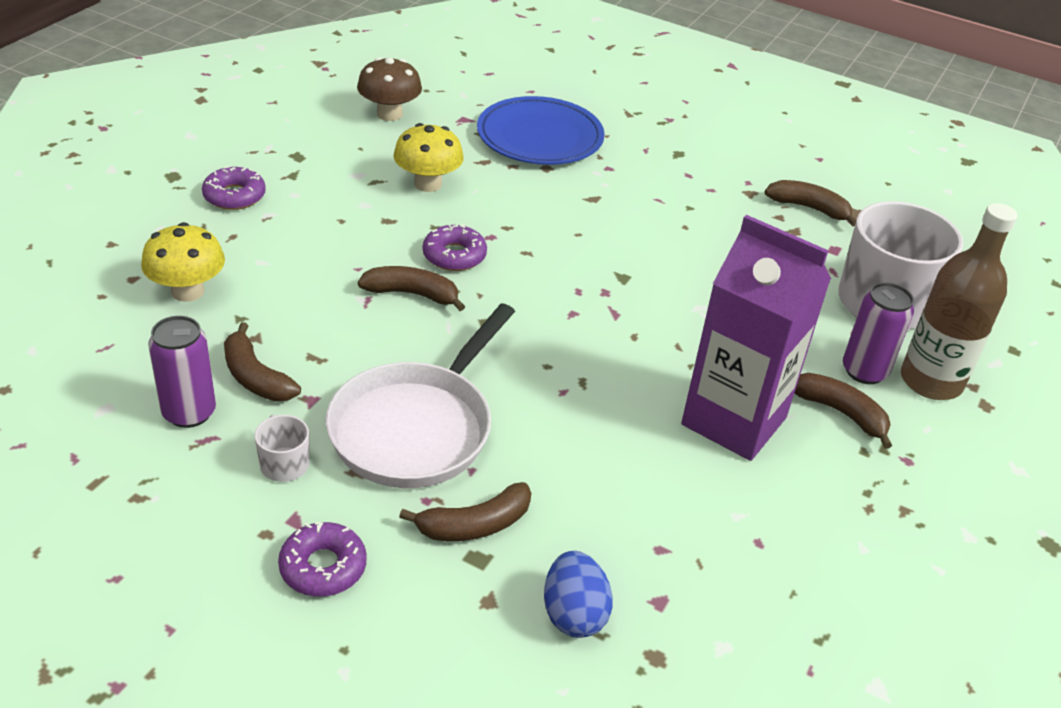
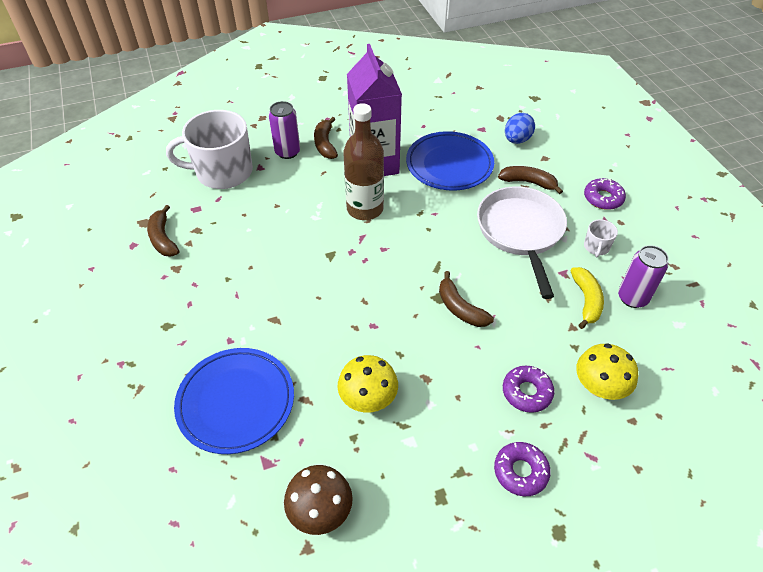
camera: 135 degrees left, 10 degrees up
brown banana [224,322,301,401] -> yellow banana [570,267,604,329]
white pan [326,303,515,488] -> white pan turned 75 degrees counterclockwise [477,186,567,299]
purple donut [423,224,487,271] -> purple donut moved to [503,366,555,413]
brown bottle [901,203,1017,400] -> brown bottle moved to [343,103,384,220]
none -> blue plate [406,131,494,191]

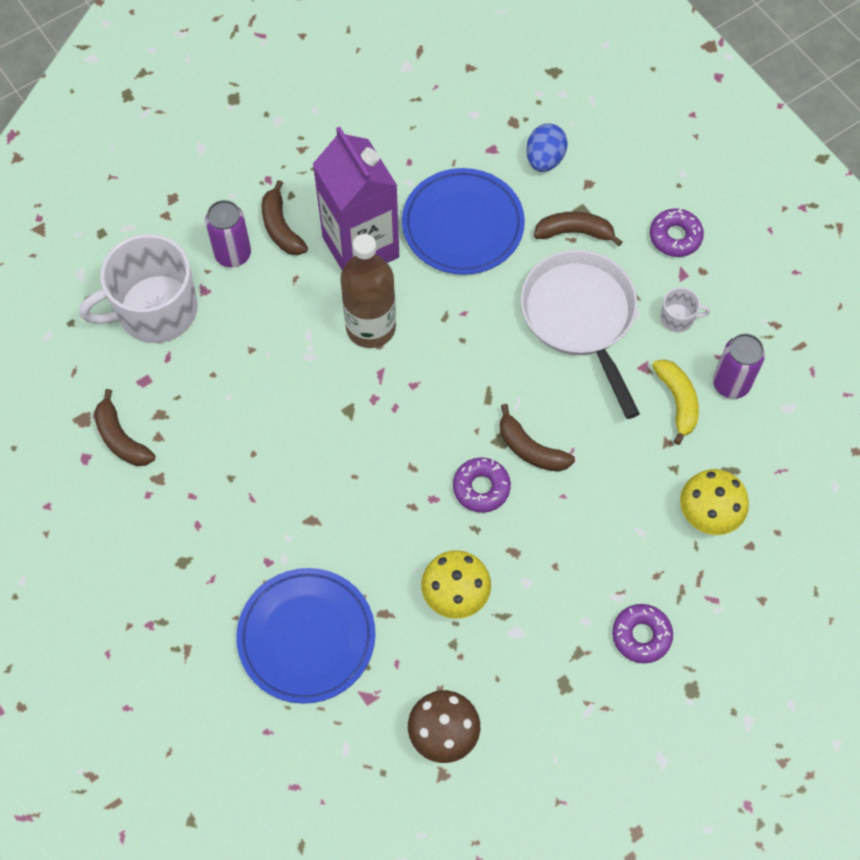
camera: 15 degrees left, 15 degrees up
purple donut [503,366,555,413] -> purple donut moved to [453,457,511,513]
white mug [584,219,618,257] -> white mug turned 90 degrees counterclockwise [660,287,710,332]

